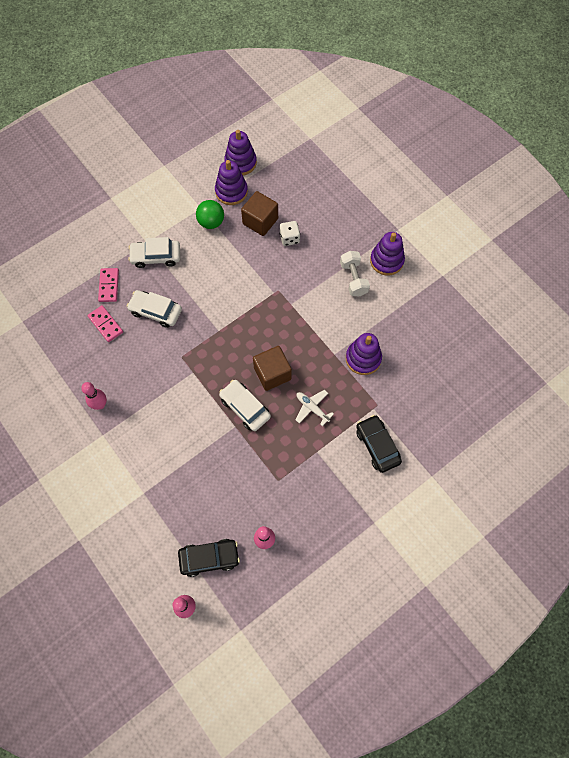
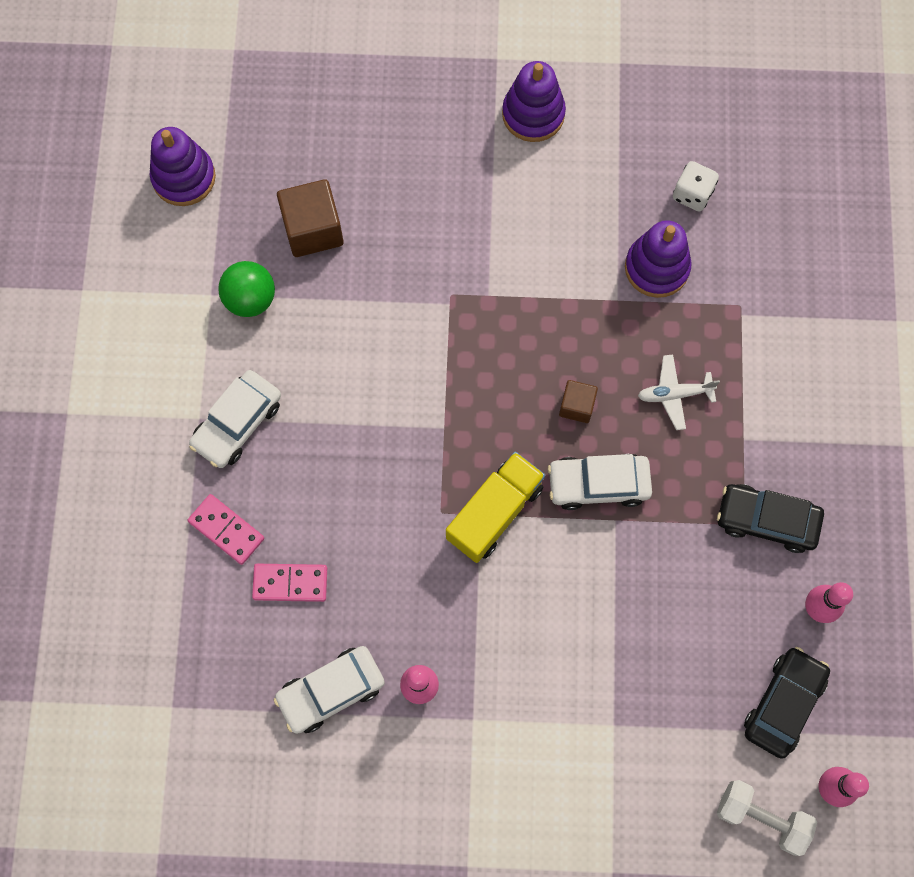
camera: 50 degrees left, 5 degrees up
white car [127,290,182,328] -> white car moved to [274,646,385,734]
purple stacking toy [215,160,248,205] -> none
brown cube [253,346,292,391] -> brown cube [559,380,598,423], size x0.57
white dice [280,221,300,246] -> white dice moved to [673,161,719,212]
white dumbbell [340,251,370,296] -> white dumbbell moved to [717,780,817,856]
black car [356,415,402,473] -> black car moved to [717,484,824,553]
none -> yellow truck [446,451,545,563]

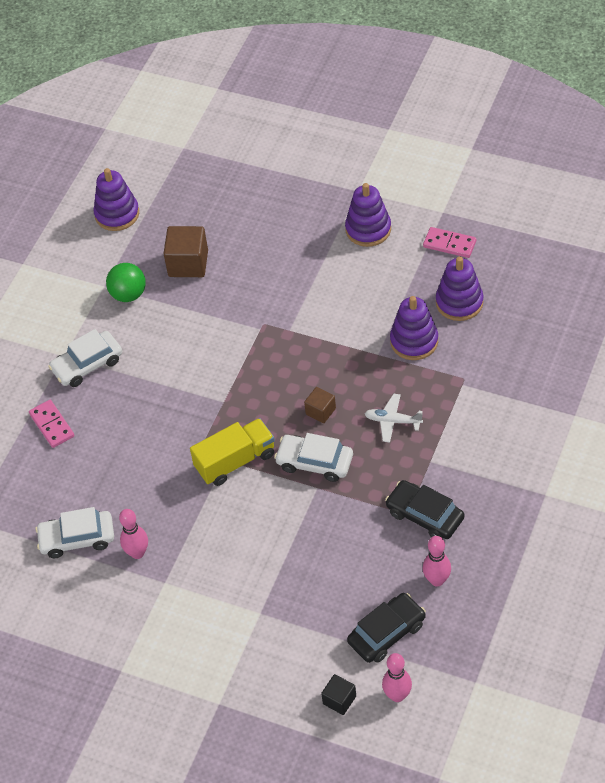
camera: 25 degrees right, 20 degrees down
pink domino [252,564,327,602] -> pink domino moved to [423,227,476,258]
white dice [673,161,719,212] -> purple stacking toy [436,257,483,321]
white dumbbell [717,780,817,856] -> black cube [321,674,356,715]

